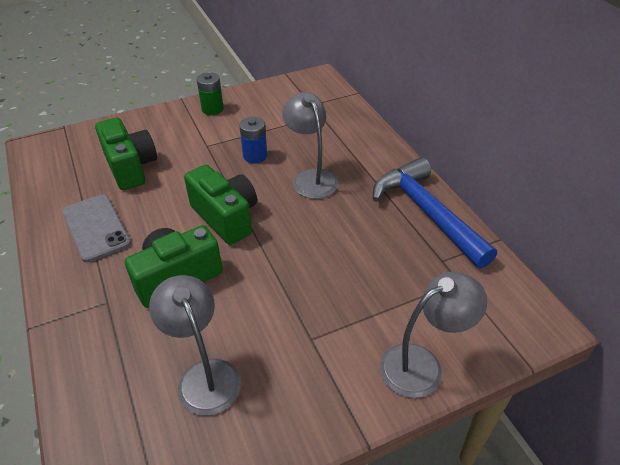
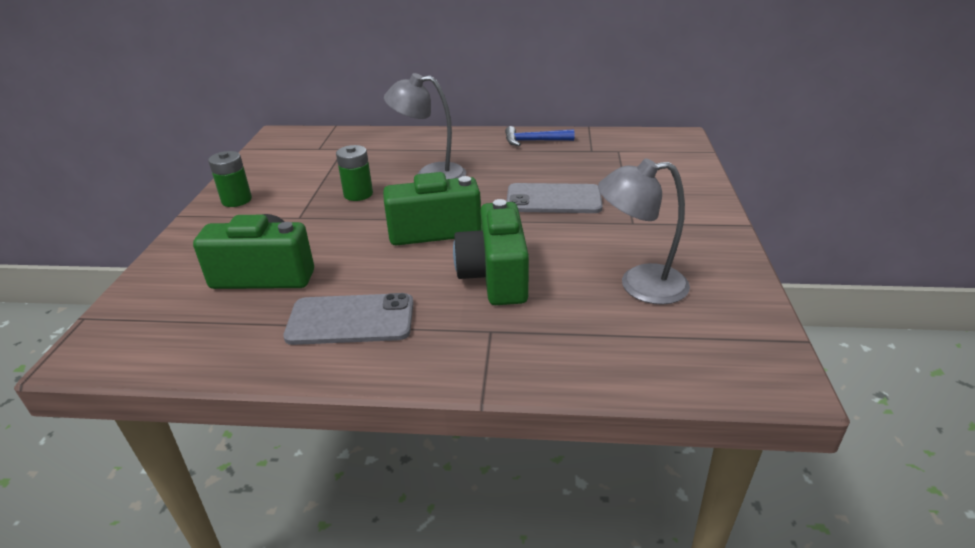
camera: 60 degrees left, 10 degrees down
blue battery [239,117,267,163] -> green battery [336,145,373,201]
blue hammer [373,157,497,269] -> blue hammer [505,126,575,146], size x0.50
grey lamp [380,272,487,398] -> none
none -> grey phone [506,183,603,213]

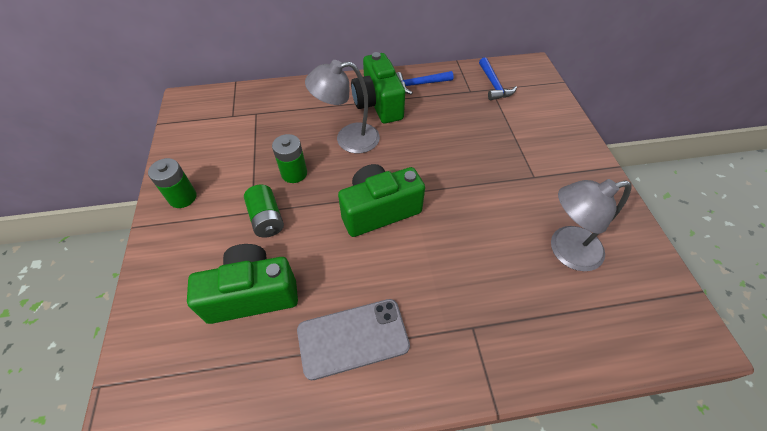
camera: 15 degrees left, 20 degrees up
green camera [453,199,529,305] -> green camera moved to [351,52,405,123]
grey phone [506,183,603,213] -> none
none -> green battery [244,184,284,238]
none -> blue hammer [479,57,517,100]

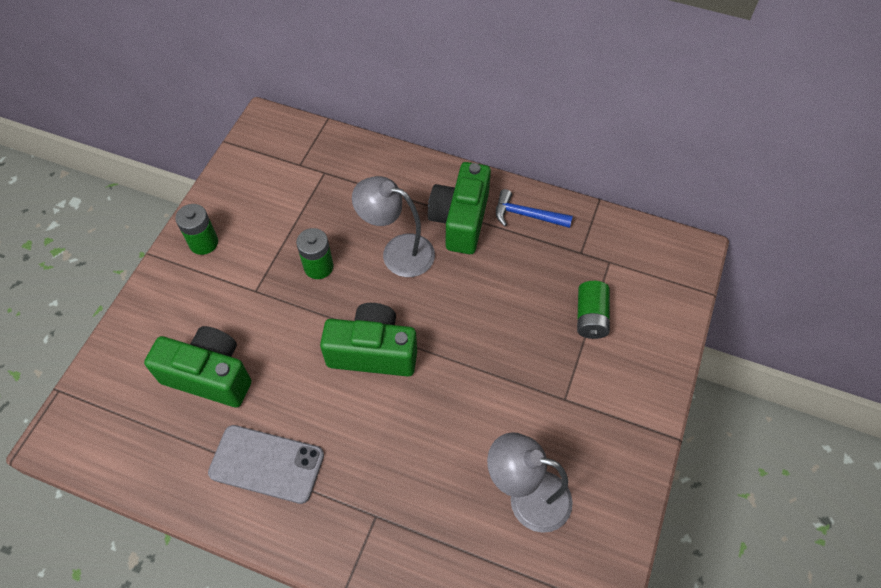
camera: 30 degrees right, 5 degrees up
green battery [244,184,284,238] -> green battery moved to [577,281,610,339]
blue hammer [479,57,517,100] -> none

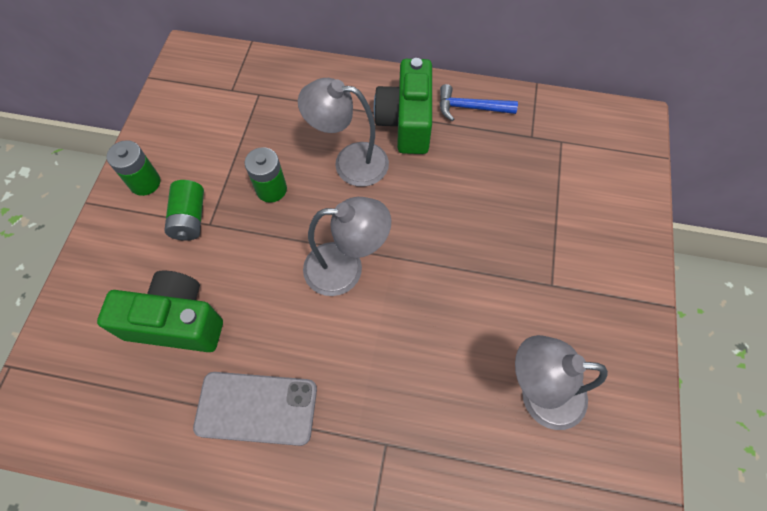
camera: 10 degrees left, 5 degrees up
green camera [320,303,417,377] -> grey lamp [303,197,391,296]
green battery [577,281,610,339] -> green battery moved to [164,180,204,241]

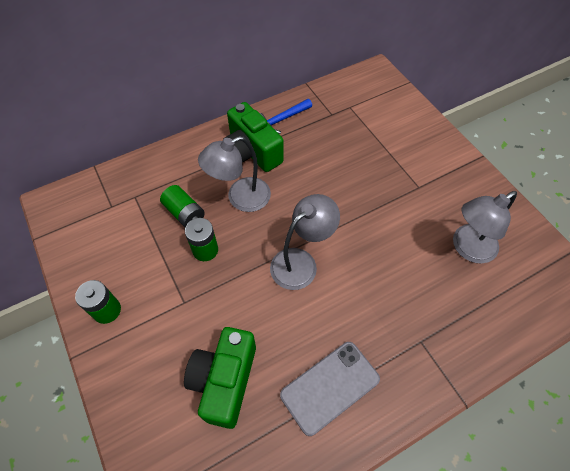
camera: 40 degrees left, 5 degrees down
green camera [97,271,223,352] -> green camera turned 45 degrees counterclockwise [184,327,256,429]
green battery [164,180,204,241] -> green battery moved to [160,185,205,227]

